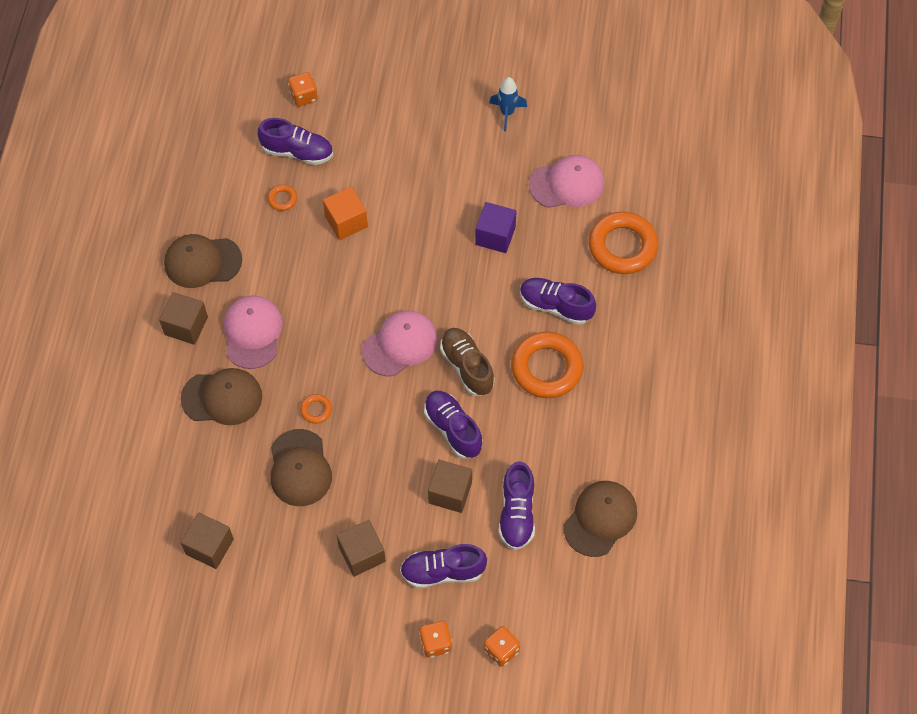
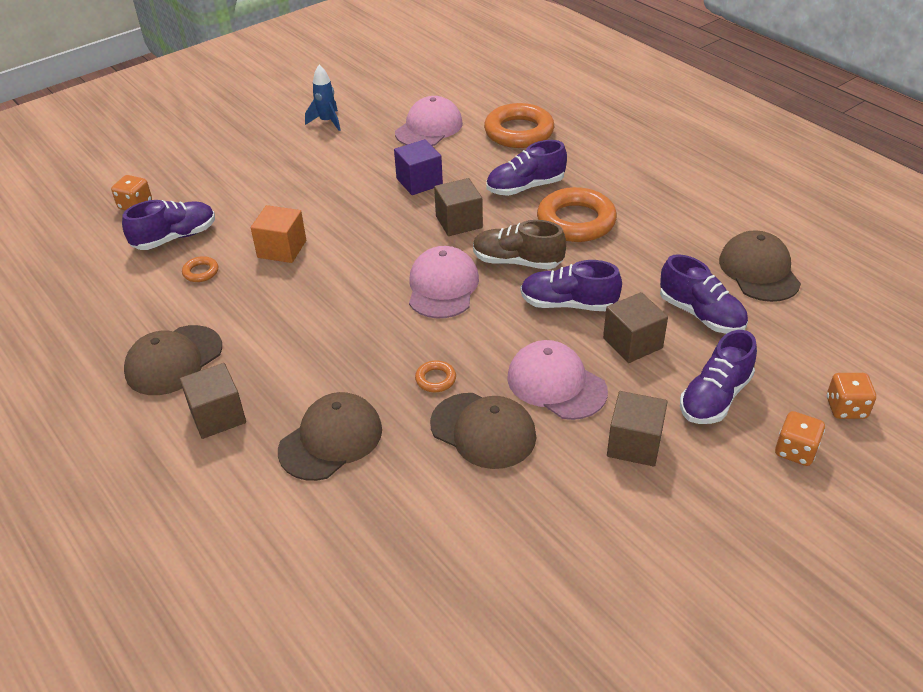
camera: 45 degrees left, 20 degrees down
brown cube [181,512,234,569] -> brown cube moved to [434,178,483,236]
pink cap [224,295,283,369] -> pink cap moved to [507,340,608,420]

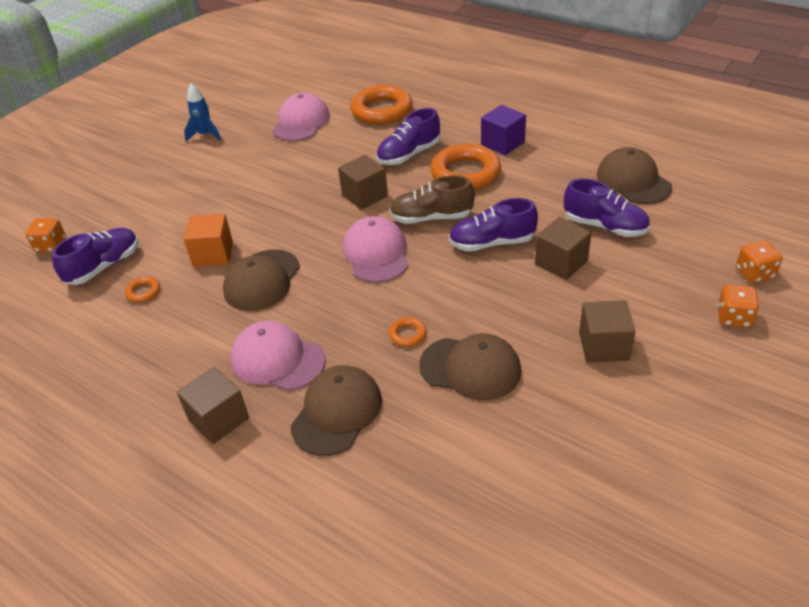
camera: 15 degrees left, 0 degrees up
brown cap [124,325,222,395] -> brown cap moved to [223,249,300,311]
purple cube [394,139,443,195] -> purple cube moved to [481,105,526,155]
pink cap [507,340,608,420] -> pink cap moved to [231,321,326,391]
purple shoe [680,330,757,424] -> none

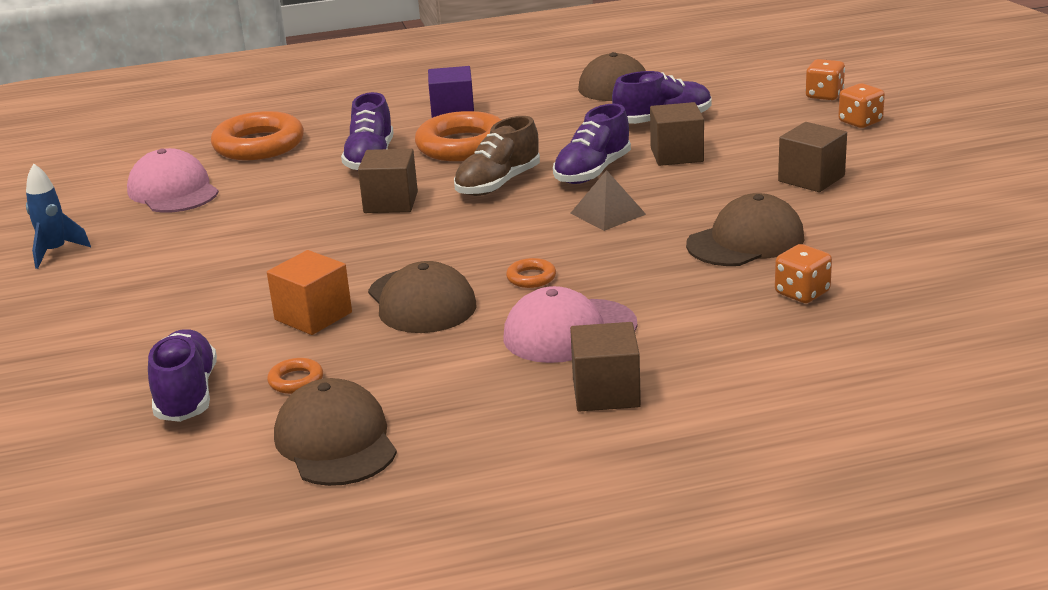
camera: 50 degrees left, 15 degrees down
orange dice [25,218,66,253] -> orange dice moved to [775,244,832,303]
brown cap [290,365,382,456] -> brown cap moved to [274,378,397,486]
pink cap [343,216,408,283] -> none
orange ring [388,317,427,347] -> orange ring moved to [506,258,556,288]
none -> brown pyramid [570,170,646,231]

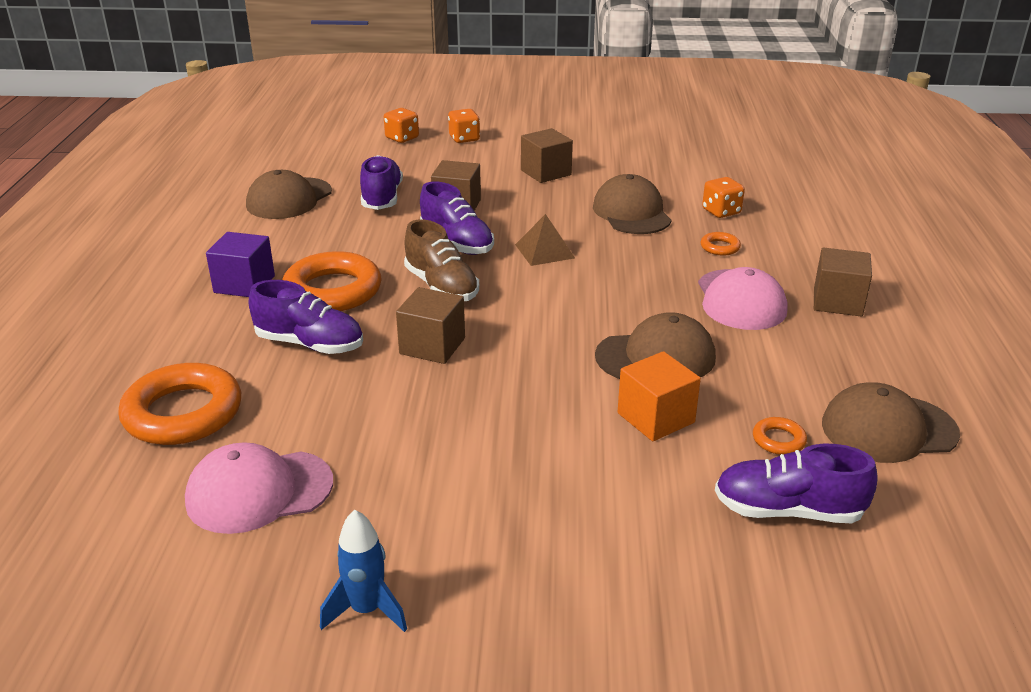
camera: 75 degrees left, 5 degrees up
orange ring [506,258,556,288] -> orange ring moved to [701,232,741,256]

